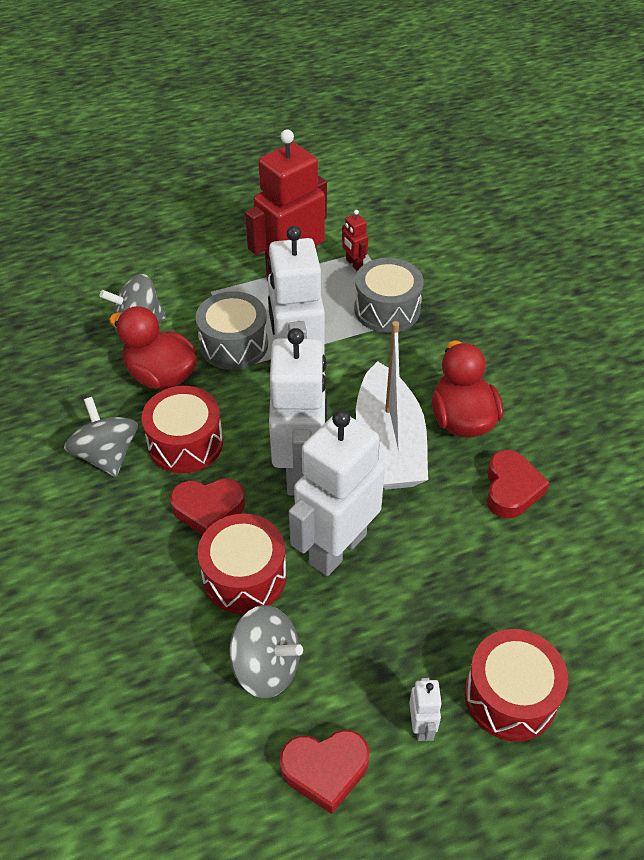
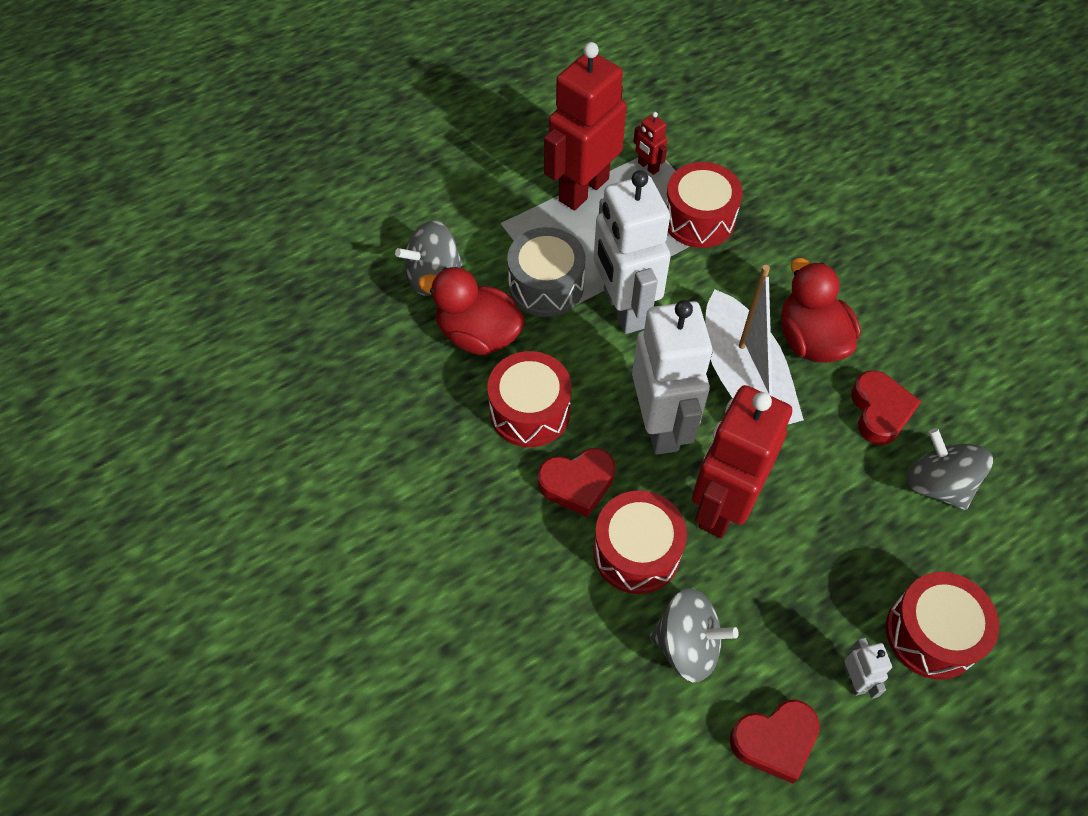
camera: 10 degrees left, 10 degrees up
grey spinning top [64,397,138,477] -> grey spinning top moved to [907,428,993,510]
white robot [289,410,385,576] -> red robot [692,385,792,538]
grey drum [354,258,424,333] -> red drum [665,162,743,248]

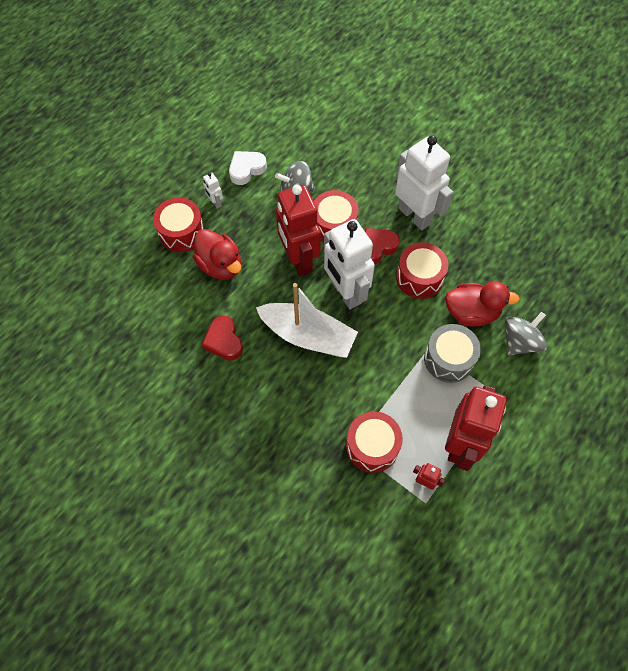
camera: 160 degrees right, 5 degrees up
white robot [594,170,671,334] -> white robot moved to [395,135,453,230]
red robot [692,385,792,538] -> red robot turned 150 degrees clockwise [276,185,321,276]
white boat [705,265,804,424] -> white boat turned 150 degrees clockwise [256,283,358,358]
red heart [730,700,820,784] -> white heart [229,151,267,185]
red duck [781,258,861,363] -> red duck moved to [193,229,241,280]
grey spinning top [907,428,993,510] -> none

